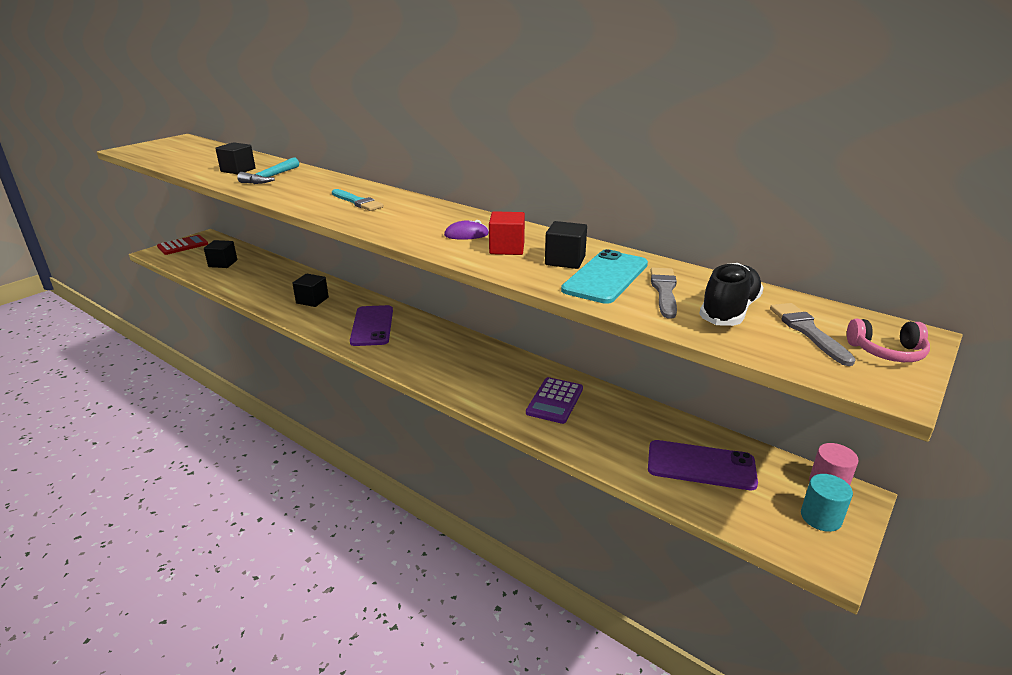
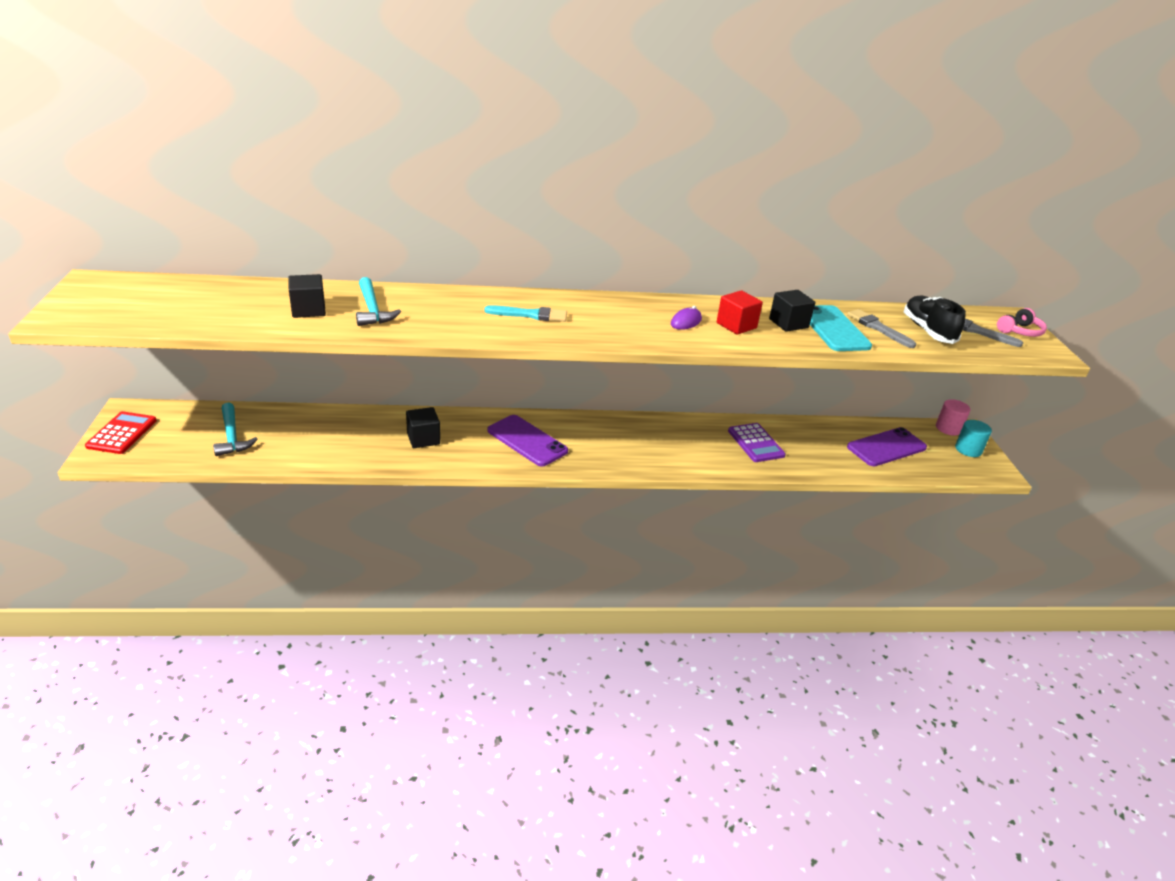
camera: 45 degrees left, 5 degrees up
black cube [204,240,237,268] -> turquoise hammer [213,403,258,456]

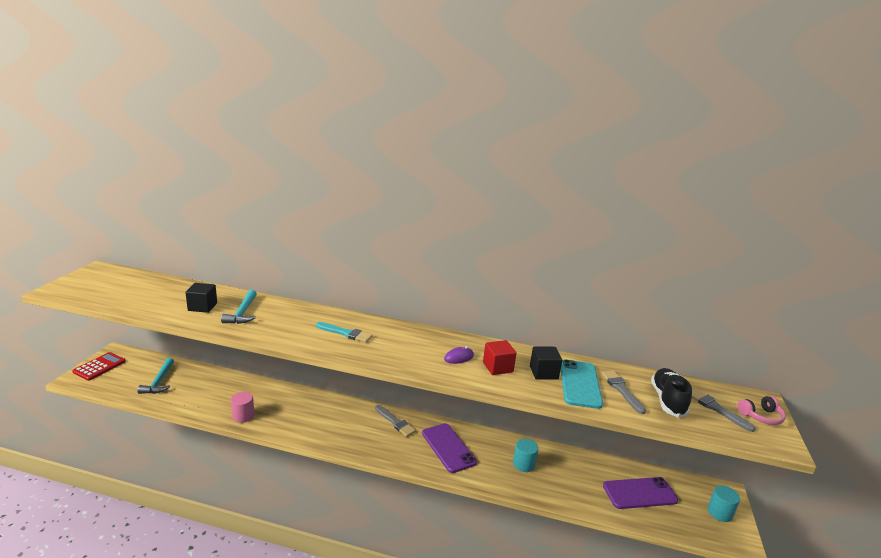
camera: 20 degrees right, 10 degrees down
black cube [406,407,440,448] -> none
purple phone [487,415,568,466] -> purple phone moved to [422,423,477,473]
purple calculator [728,423,786,462] -> turquoise cylinder [513,439,538,472]
pink cylinder [936,399,970,436] -> pink cylinder moved to [231,392,254,423]
none -> grey brush [375,405,416,437]

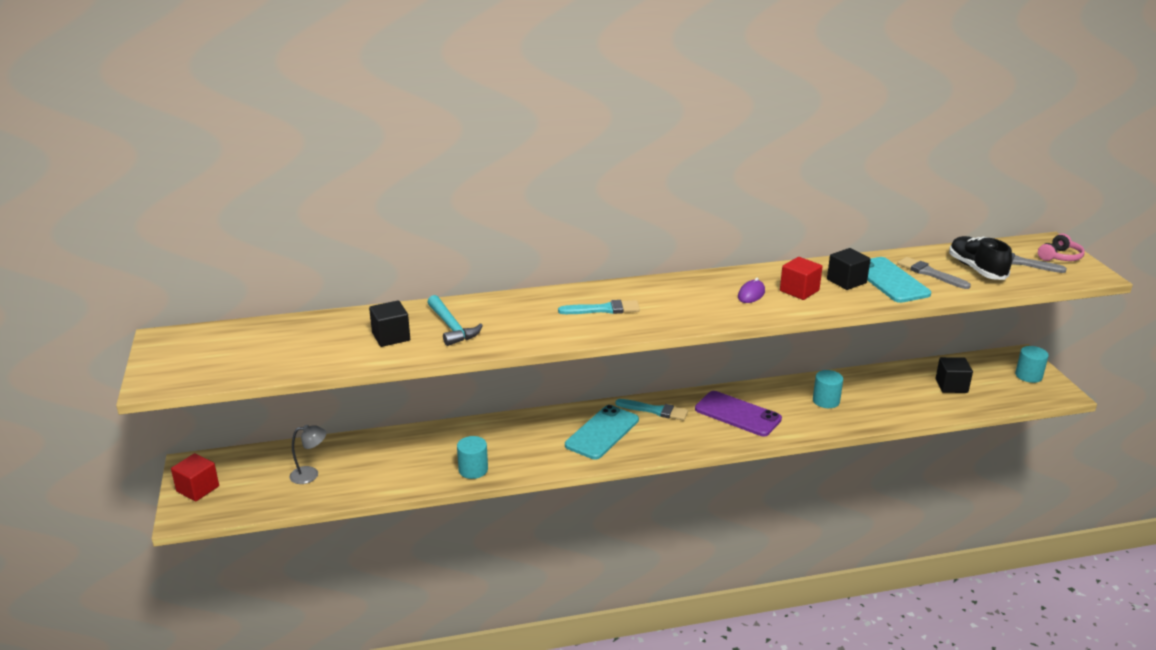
camera: 25 degrees left, 5 degrees up
red calculator [72,352,126,381] -> red cube [171,453,219,501]
turquoise hammer [137,358,174,394] -> grey lamp [289,425,326,484]
pink cylinder [231,392,254,423] -> turquoise cylinder [457,436,488,479]
grey brush [375,405,416,437] -> turquoise brush [615,399,688,420]
purple phone [603,477,678,509] -> black cube [935,357,973,393]
none -> turquoise phone [565,405,639,460]

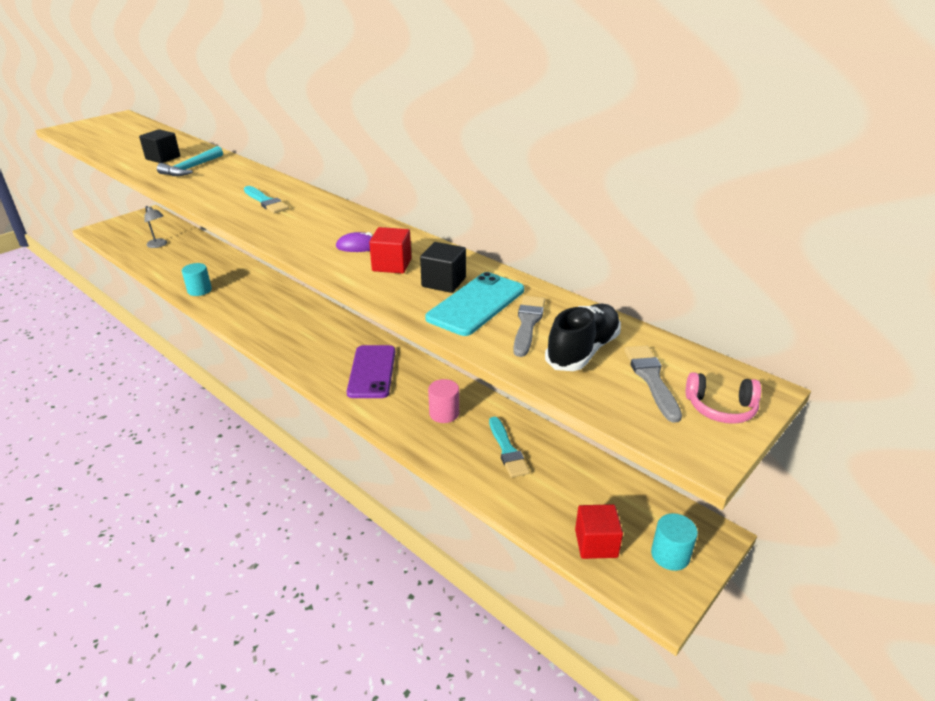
camera: 55 degrees right, 5 degrees up
red cube [171,453,219,501] -> red cube moved to [575,504,623,559]
turquoise phone [565,405,639,460] -> none
turquoise brush [615,399,688,420] -> turquoise brush moved to [489,417,530,478]
turquoise cylinder [813,370,843,408] -> pink cylinder [428,379,459,423]
black cube [935,357,973,393] -> none

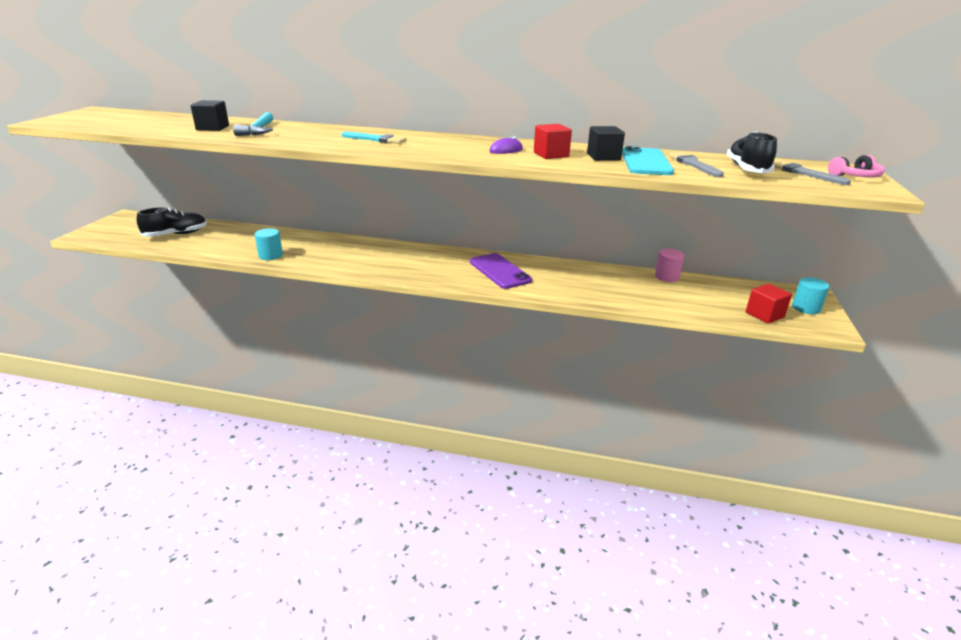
camera: 30 degrees left, 5 degrees down
grey lamp [144,206,167,248] -> black shoe [137,207,207,237]
pink cylinder [428,379,459,423] -> pink cylinder moved to [655,249,684,282]
turquoise brush [489,417,530,478] -> none

